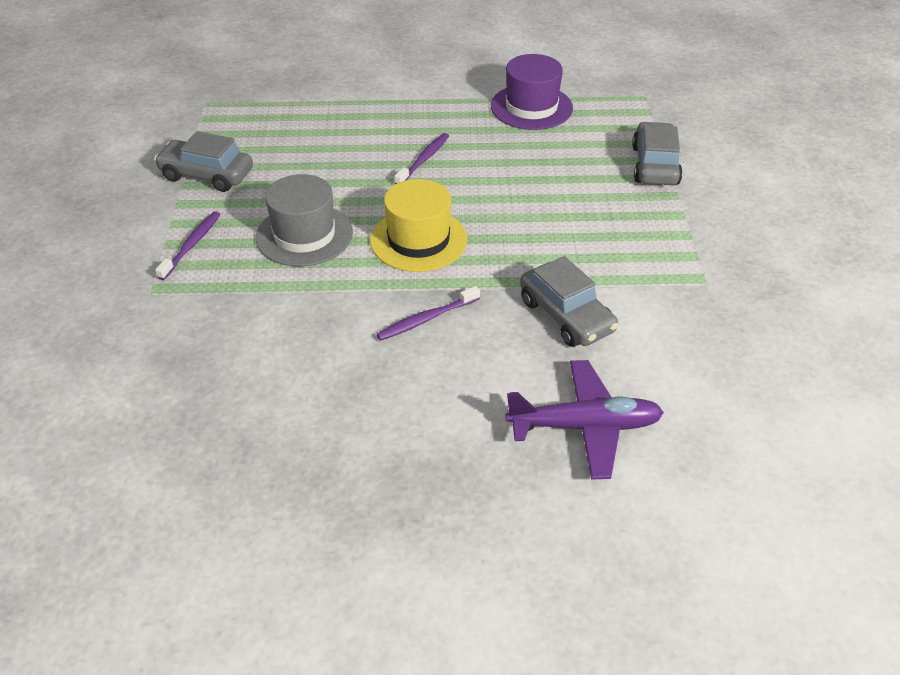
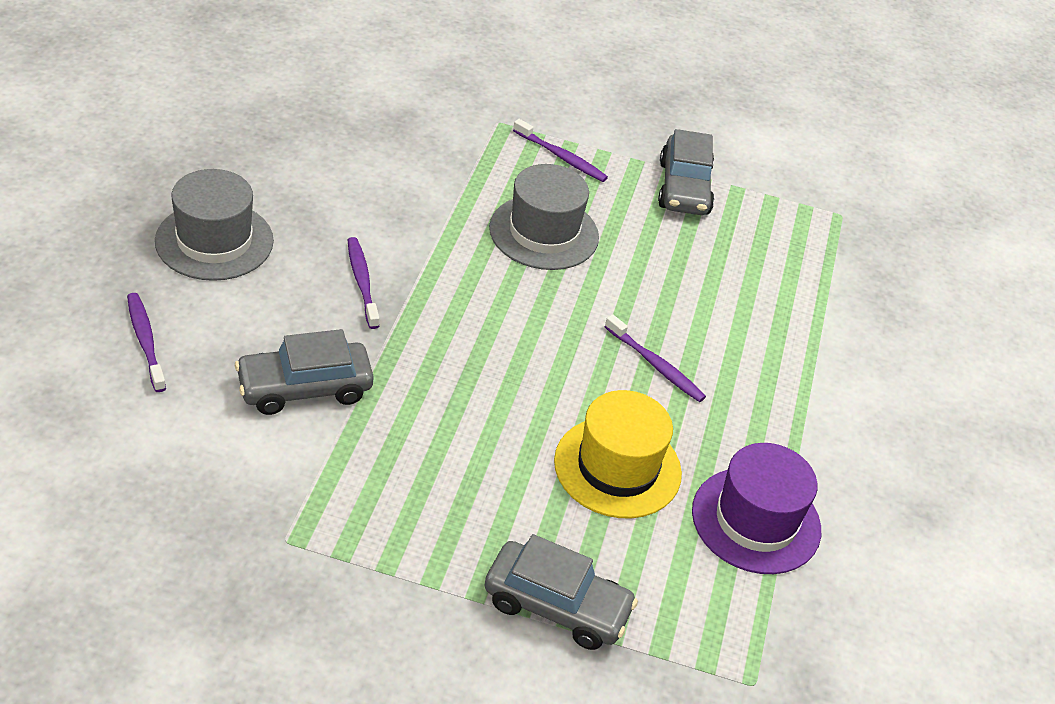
camera: 100 degrees right, 0 degrees up
grey car [154,131,253,192] -> grey car turned 150 degrees clockwise [658,129,714,215]
yellow hat [370,179,467,272] -> yellow hat moved to [554,390,682,518]
purple plane [505,360,664,479] -> purple toothbrush [127,293,166,392]
none -> grey hat [155,169,274,281]

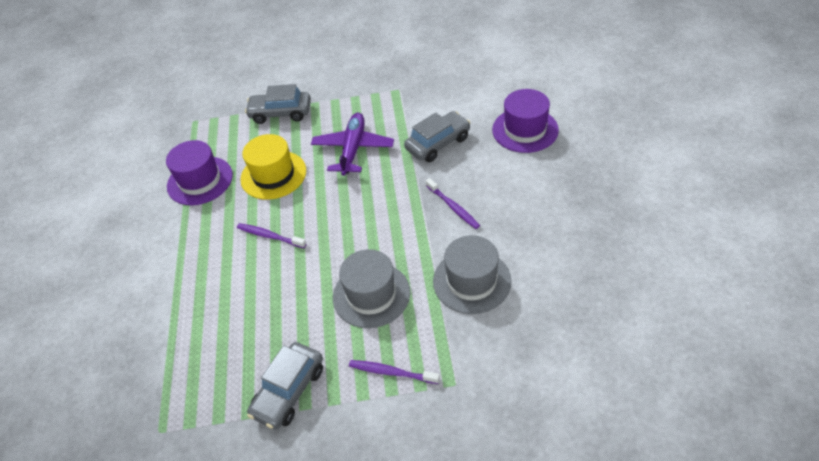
camera: 170 degrees right, 5 degrees up
purple toothbrush [127,293,166,392] -> purple hat [492,89,559,153]
grey hat [155,169,274,281] -> grey hat moved to [433,235,511,314]
grey car [658,129,714,215] -> grey car turned 135 degrees counterclockwise [247,342,323,429]
none -> purple plane [311,113,394,176]

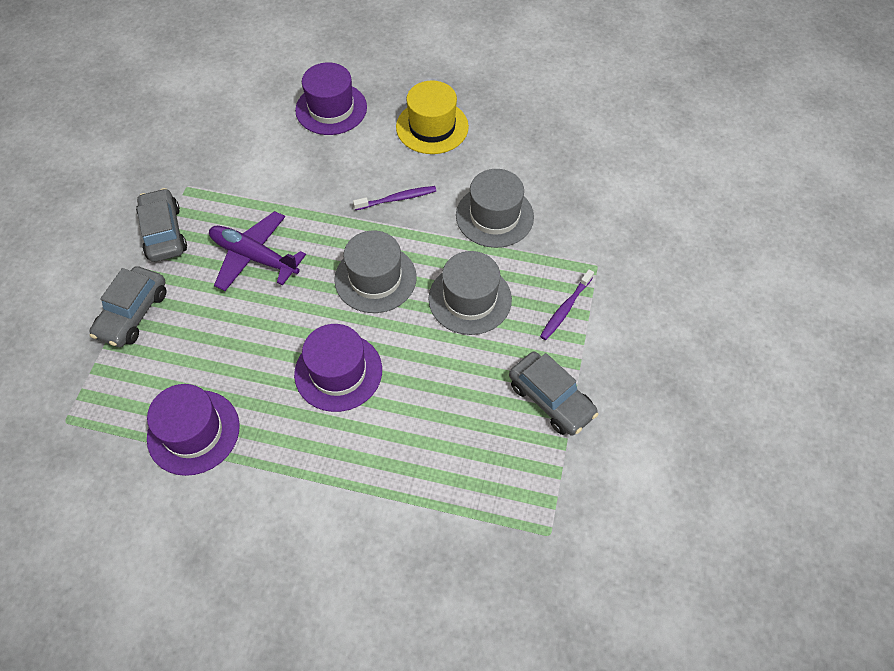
camera: 75 degrees left, 10 degrees up
purple toothbrush [237,223,307,248] -> purple hat [294,324,382,412]
yellow hat [240,134,306,200] -> yellow hat moved to [396,80,469,154]
grey car [404,111,471,162] -> grey car moved to [136,188,187,262]
none -> grey hat [334,231,417,313]

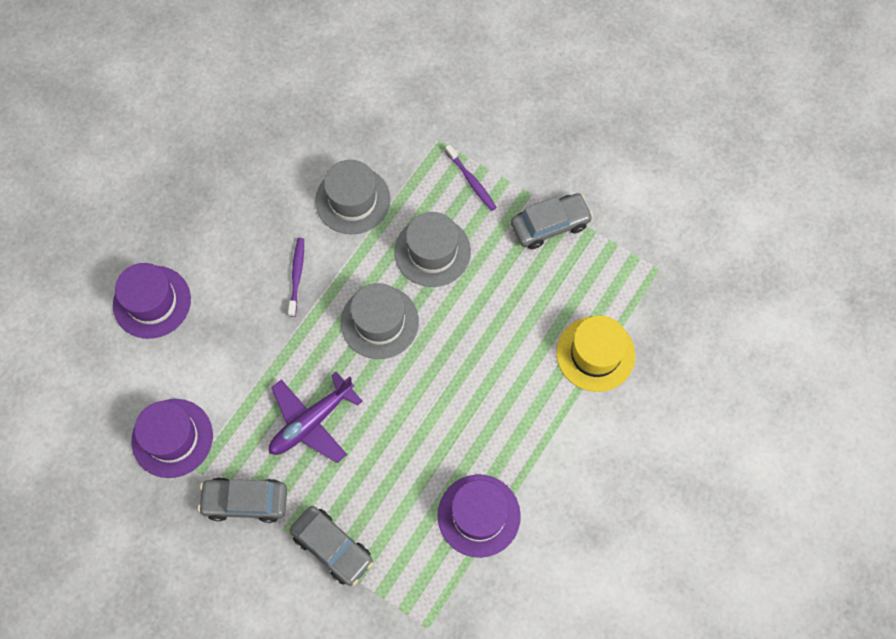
camera: 70 degrees left, 10 degrees up
purple hat [294,324,382,412] -> purple hat moved to [132,399,213,478]
yellow hat [396,80,469,154] -> yellow hat moved to [556,315,635,392]

